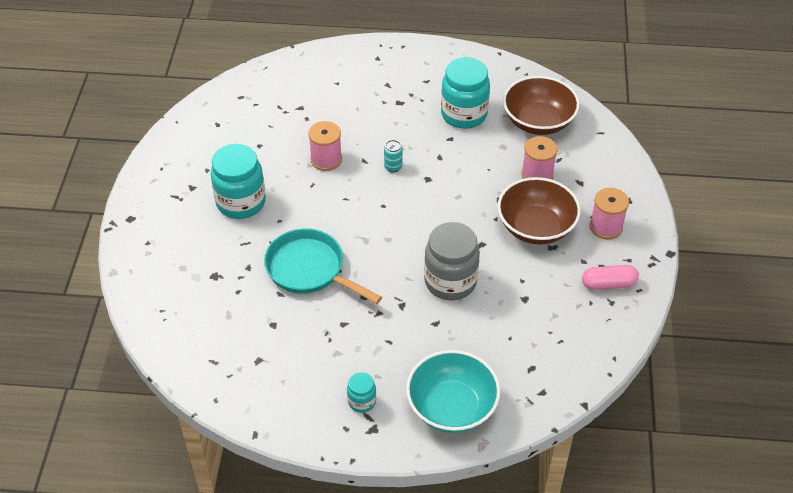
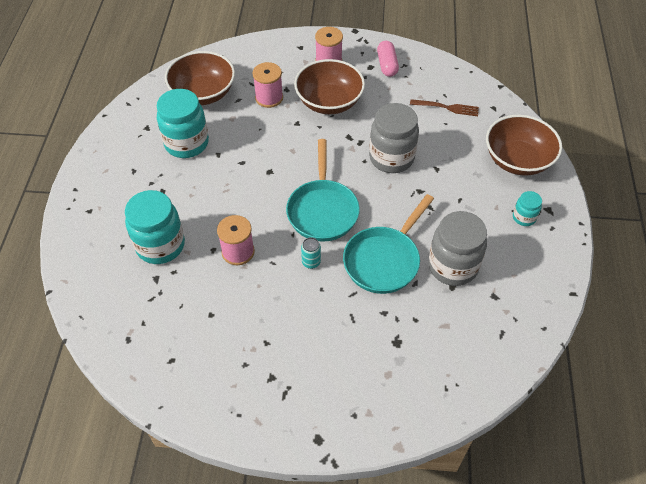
camera: 90 degrees left, 5 degrees up
turquoise jar [211,144,266,219] -> turquoise jar moved to [125,190,185,264]
turquoise can [384,140,402,173] -> turquoise can moved to [301,237,321,269]
turquoise bowl [406,350,500,433] -> brown bowl [486,115,562,176]
none -> turquoise pan [286,139,360,242]
none -> brown fork [410,99,479,116]
none -> grey jar [428,211,487,286]

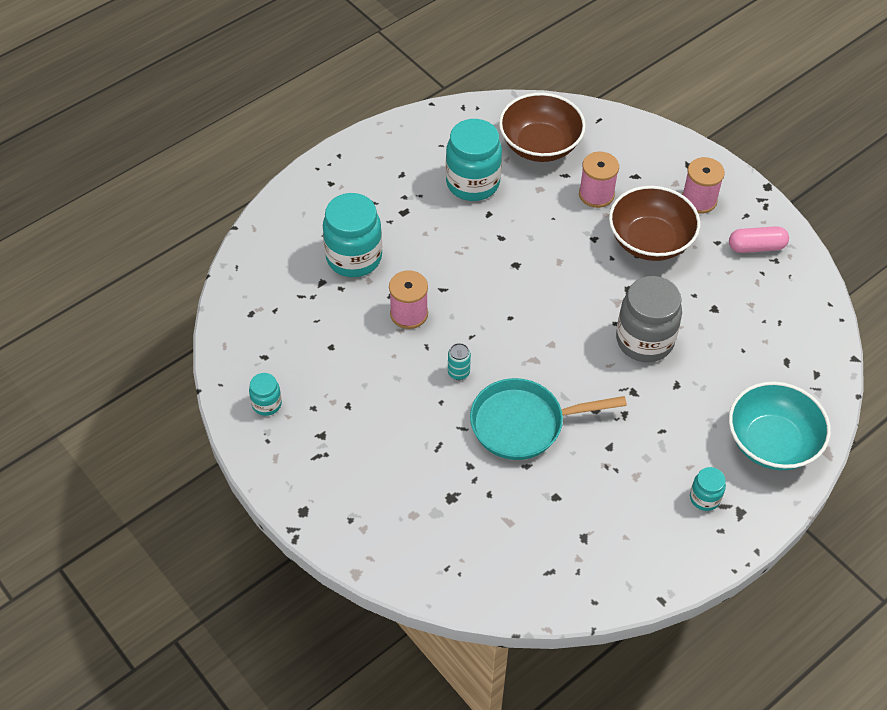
camera: 45 degrees right, 0 degrees up
turquoise pan [286,139,360,242] -> none
pink capsule [377,41,399,77] -> pink capsule turned 45 degrees clockwise [729,226,789,253]
brown fork [410,99,479,116] -> none
grey jar [428,211,487,286] -> none
brown bowl [486,115,562,176] -> turquoise bowl [729,381,831,470]
none -> turquoise jar [249,373,282,416]

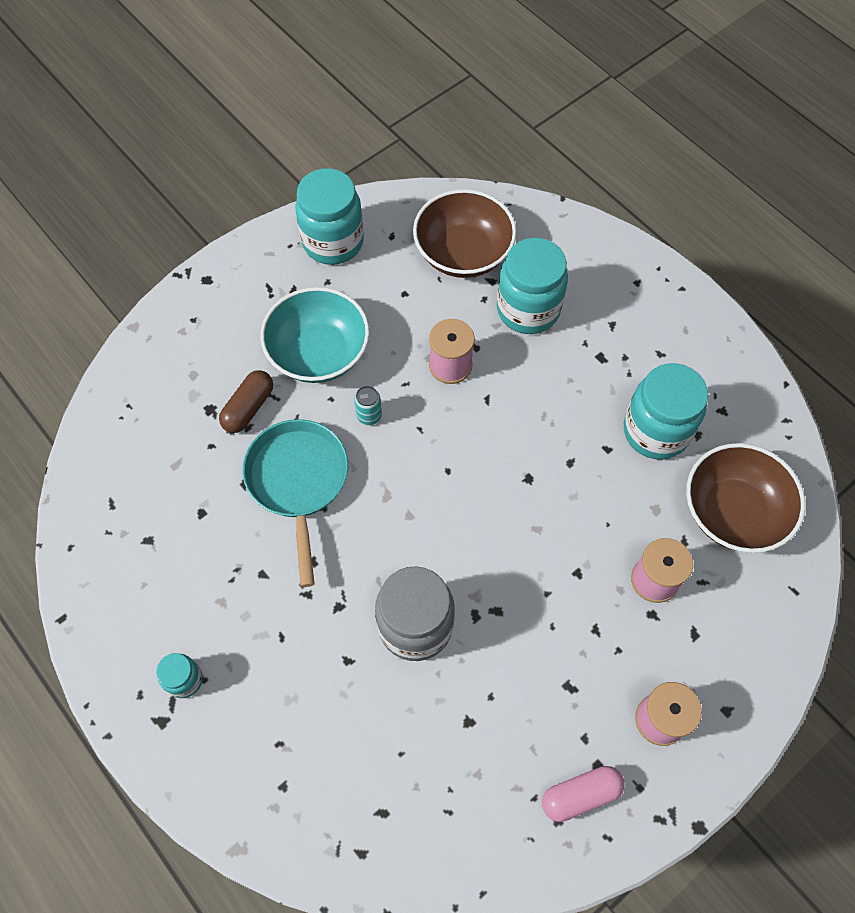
camera: 90 degrees right, 10 degrees up
turquoise jar [249,373,282,416] -> turquoise jar [295,168,364,265], size x2.02
brown bowl [609,186,700,261] -> brown bowl moved to [413,189,516,278]
pink capsule [729,226,789,253] -> pink capsule turned 75 degrees clockwise [542,766,625,822]
turquoise bowl [729,381,831,470] -> turquoise bowl moved to [261,287,369,383]
none -> brown capsule [219,370,273,433]

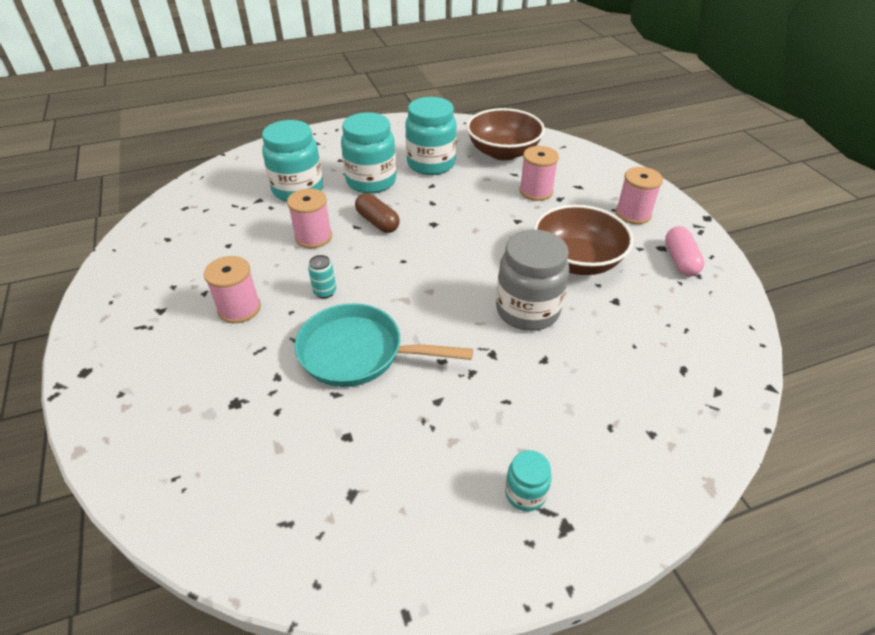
camera: 70 degrees left, 20 degrees down
brown capsule [219,370,273,433] -> brown capsule moved to [355,193,400,233]
turquoise bowl [261,287,369,383] -> pink spool [204,256,261,323]
turquoise jar [295,168,364,265] -> turquoise jar moved to [341,112,396,194]
brown bowl [413,189,516,278] -> brown bowl moved to [534,205,634,275]

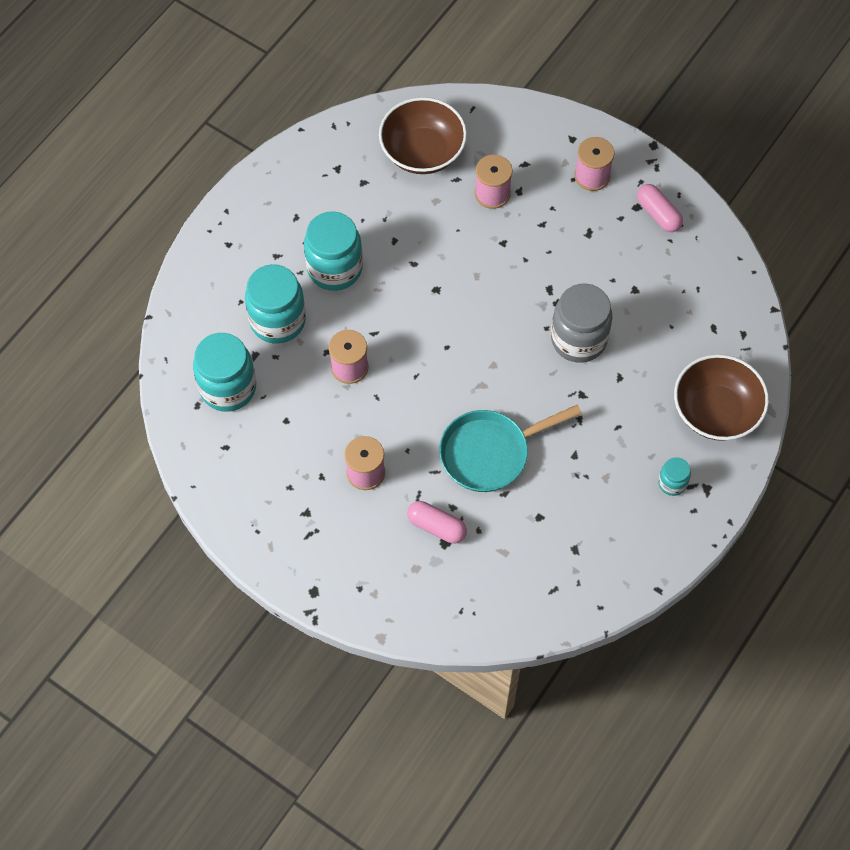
camera: 35 degrees left, 20 degrees up
turquoise can [308,255,336,299] -> none
brown capsule [355,193,400,233] -> none
turquoise jar [405,97,457,175] -> turquoise jar moved to [193,333,256,412]
brown bowl [534,205,634,275] -> brown bowl moved to [674,354,769,441]
none -> pink capsule [407,501,467,544]

